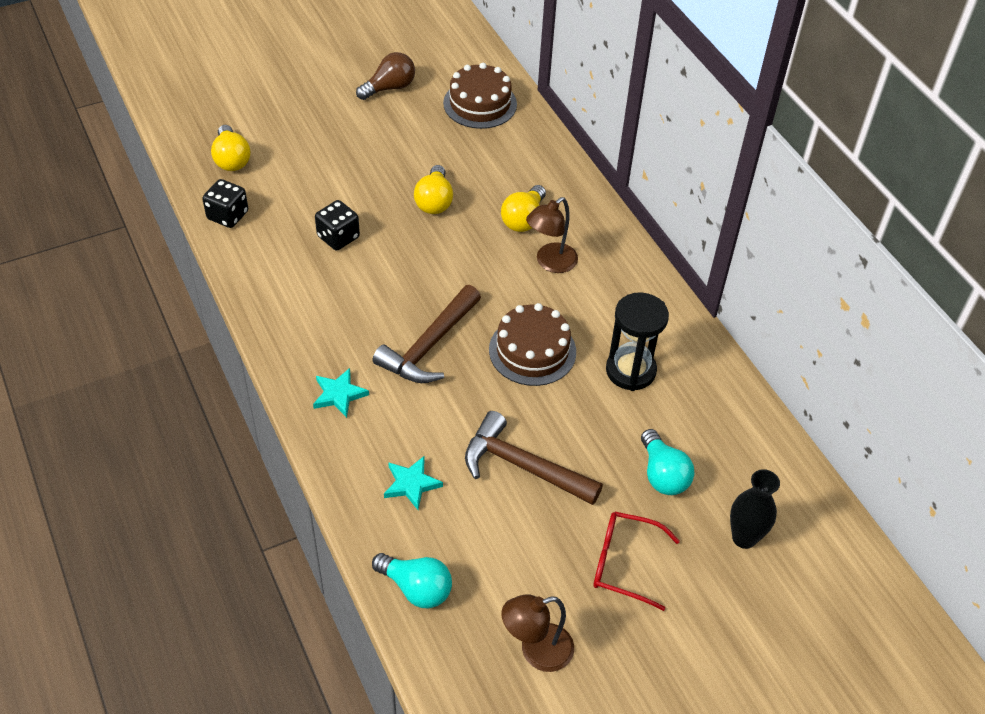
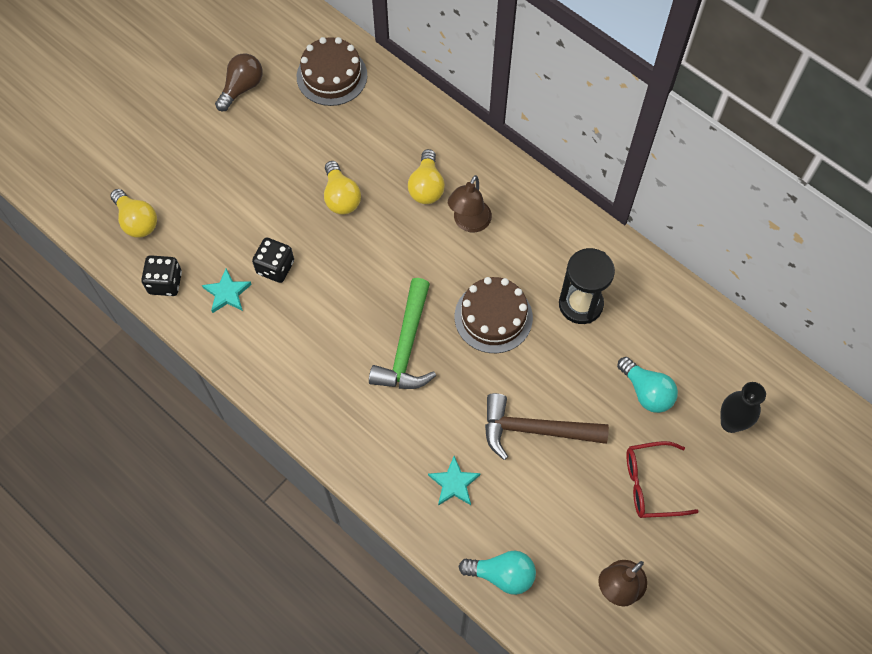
camera: 20 degrees left, 15 degrees up
turquoise star [313,368,369,418] -> turquoise star moved to [202,268,252,313]
brown hammer [372,285,481,383] -> green hammer [369,278,436,389]

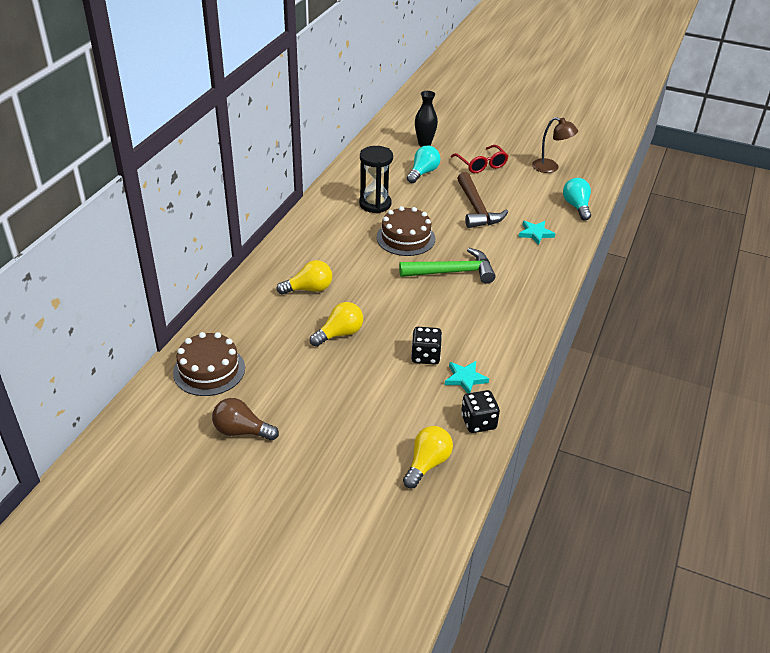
camera: 110 degrees left, 25 degrees down
brown lamp [448,175,492,232] -> none

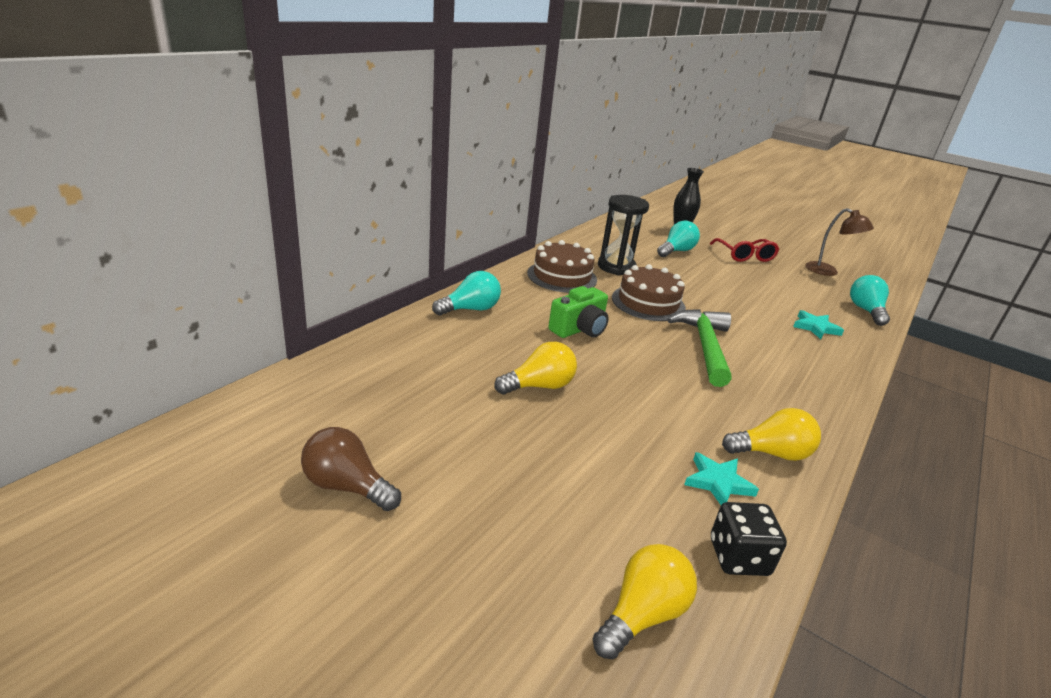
camera: 10 degrees right, 10 degrees down
brown cake [173,332,245,396] -> brown cake moved to [527,240,597,293]
yellow light bulb [277,260,332,295] -> yellow light bulb moved to [722,408,821,461]
green hammer [399,248,496,284] -> green hammer turned 90 degrees counterclockwise [667,309,732,387]
black dice [411,327,442,365] -> none
brown hammer [457,172,508,228] -> none
none -> turquoise light bulb [432,271,501,316]
none -> green camera [548,286,609,338]

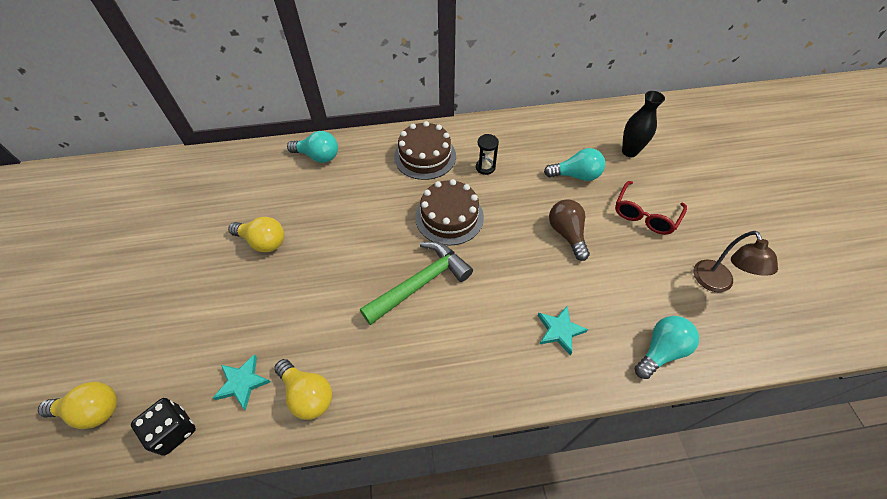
camera: 50 degrees right, 25 degrees up
brown light bulb [301,427,401,511] -> brown light bulb moved to [549,199,590,261]
green camera [548,286,609,338] -> none
black hourglass [598,195,649,275] -> black hourglass [476,134,499,175], size x0.55

